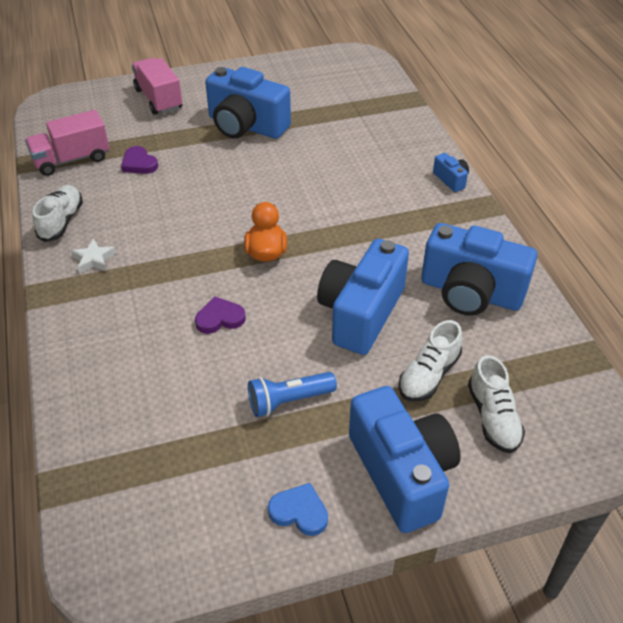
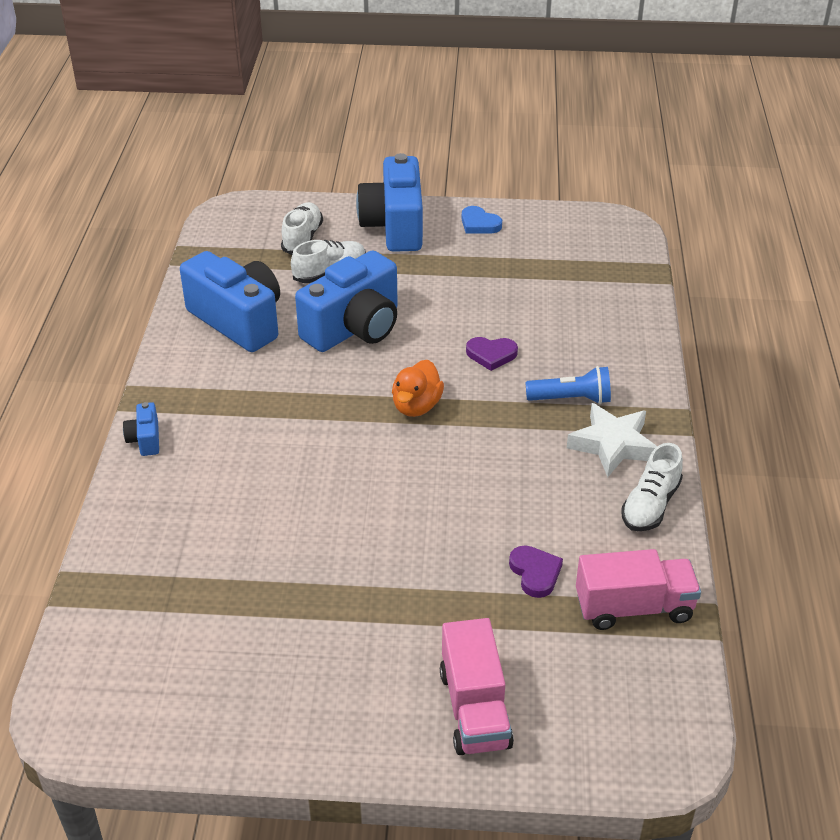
camera: 160 degrees left, 5 degrees down
white star [71,239,116,274] -> white star [567,403,657,478], size x1.76
blue camera [205,67,291,139] -> none
blue flashlight [248,372,337,417] -> blue flashlight moved to [525,366,611,404]

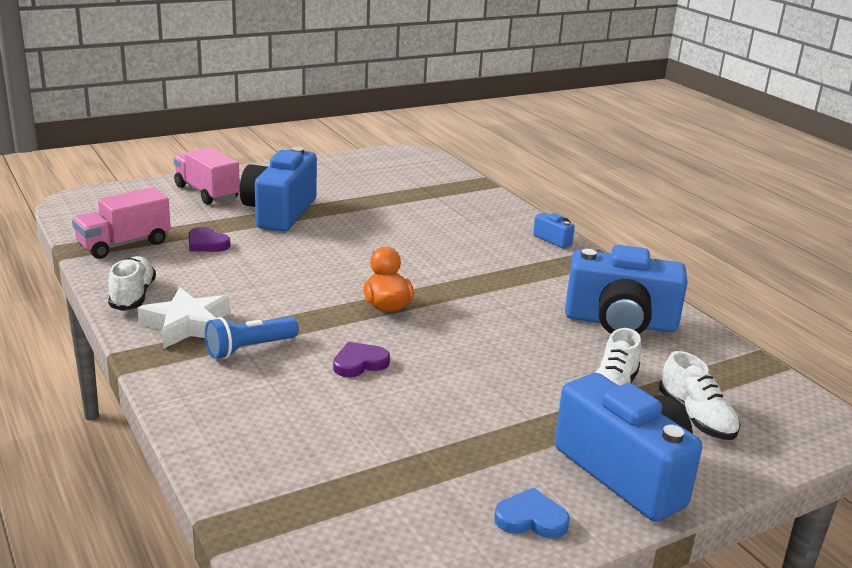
camera: 145 degrees right, 15 degrees down
blue camera [295,250,398,352] -> blue camera moved to [240,147,317,232]

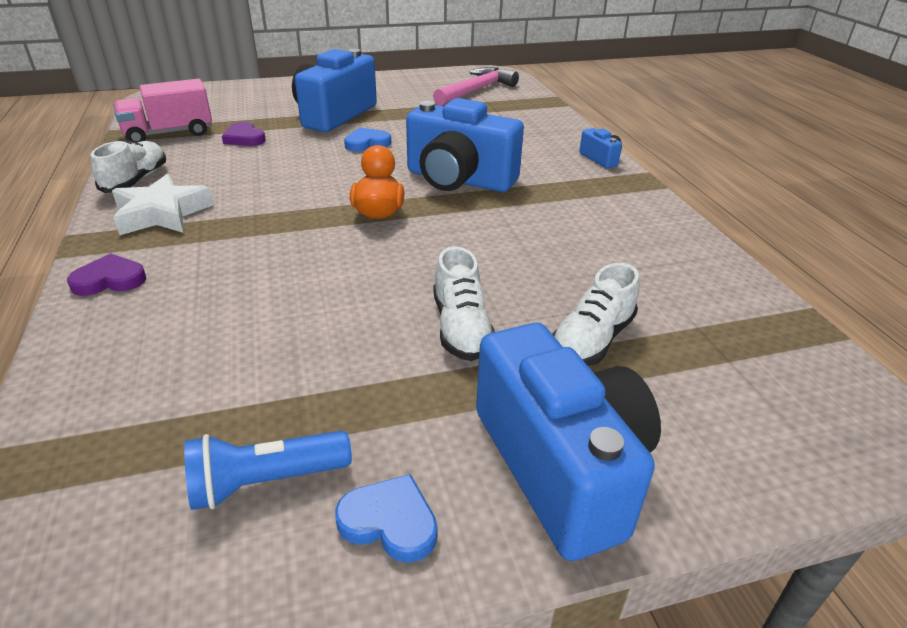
camera: 15 degrees right, 10 degrees up
pink truck [174,147,240,204] -> none
blue flashlight [205,317,299,359] -> blue flashlight moved to [184,431,352,510]
purple heart [333,342,390,377] -> purple heart moved to [67,253,146,296]
blue camera [565,245,688,334] -> blue camera moved to [406,98,524,192]
white shoe [659,351,740,440] -> white shoe moved to [433,246,495,361]
none -> blue heart [344,128,391,152]
none -> pink hammer [433,67,519,106]

